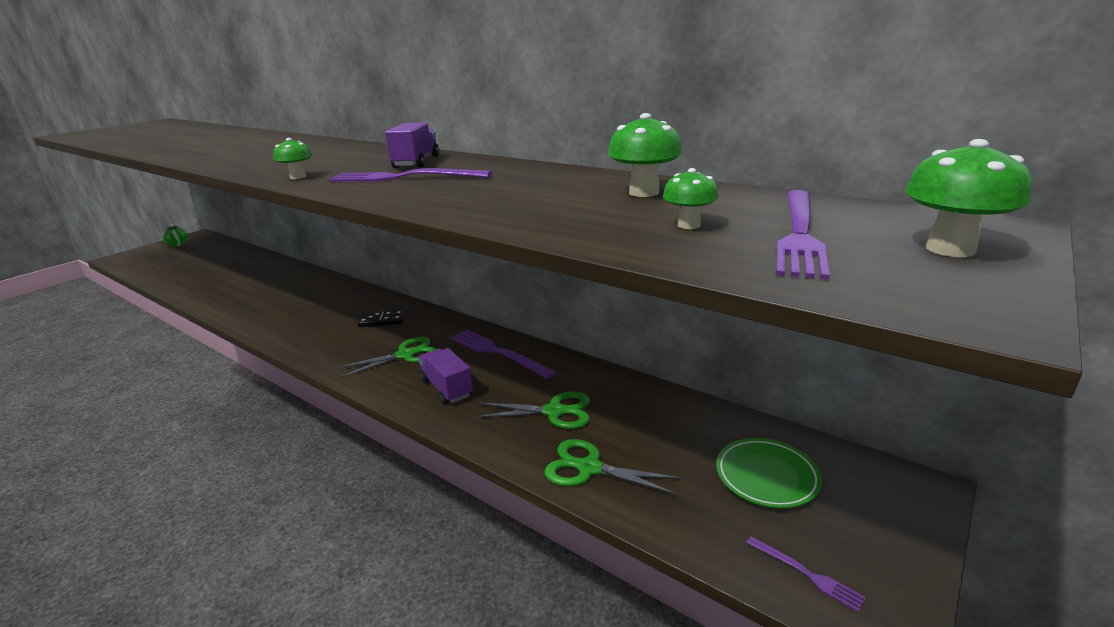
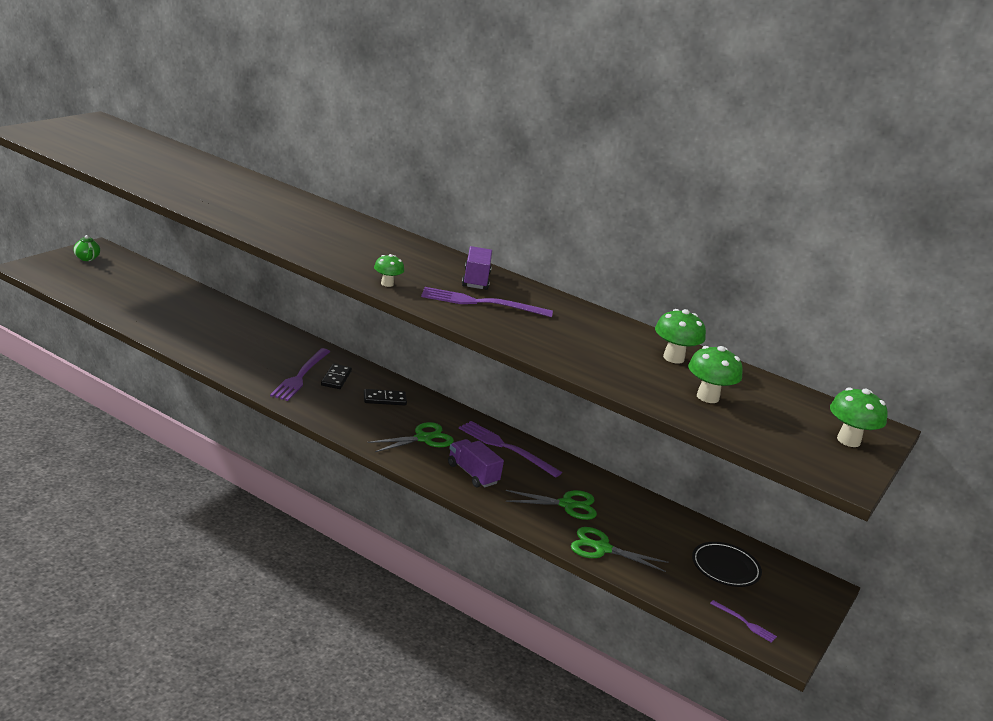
camera: 10 degrees left, 0 degrees up
green mushroom [663,168,719,229] -> green mushroom [688,346,743,403], size x1.60
green plate [716,438,822,508] -> black plate [692,542,762,587]
purple fork [776,190,830,280] -> purple fork moved to [270,348,330,401]
none -> black domino [321,364,352,389]

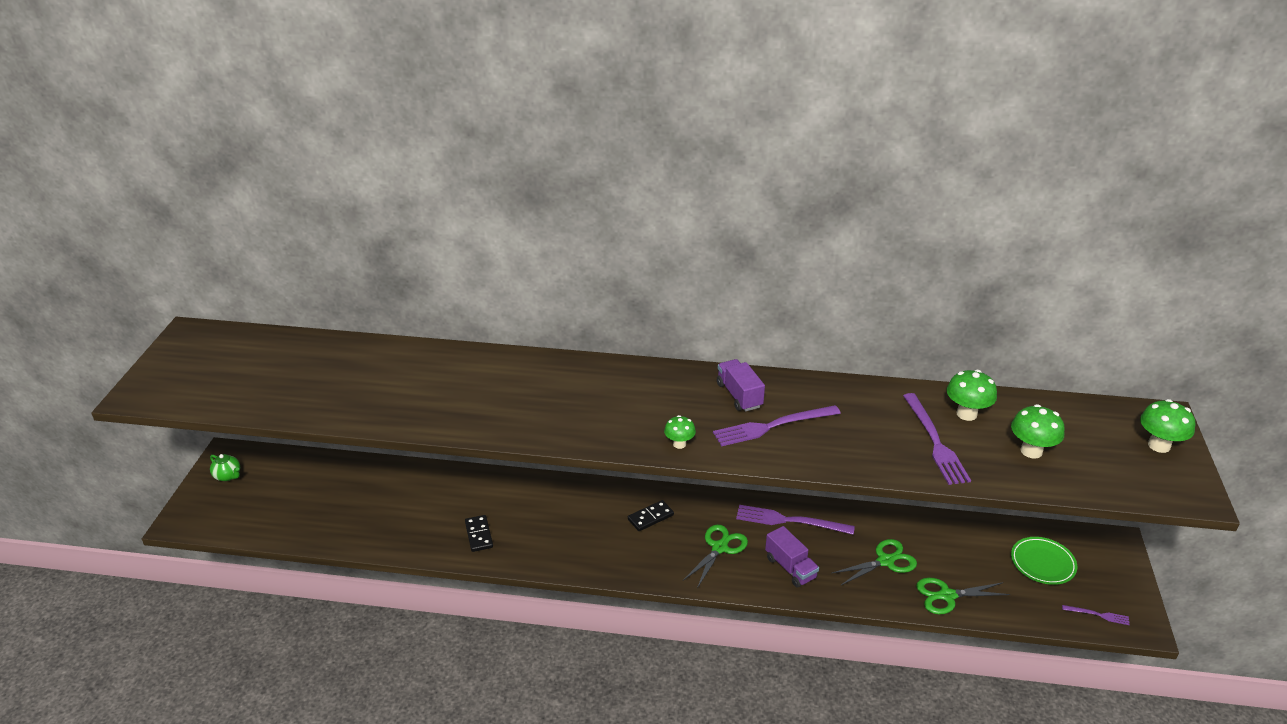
camera: 20 degrees left, 10 degrees up
purple fork [270,348,330,401] -> purple fork moved to [903,393,971,485]
black domino [321,364,352,389] -> black domino moved to [465,515,493,552]
purple truck [448,439,504,487] -> purple truck turned 150 degrees counterclockwise [765,526,819,588]
black plate [692,542,762,587] -> green plate [1011,537,1077,585]

